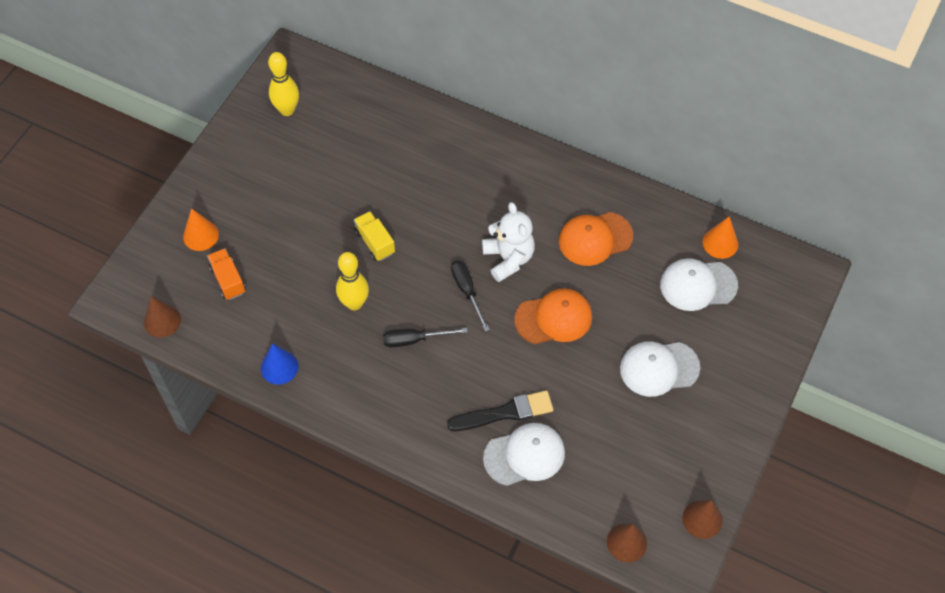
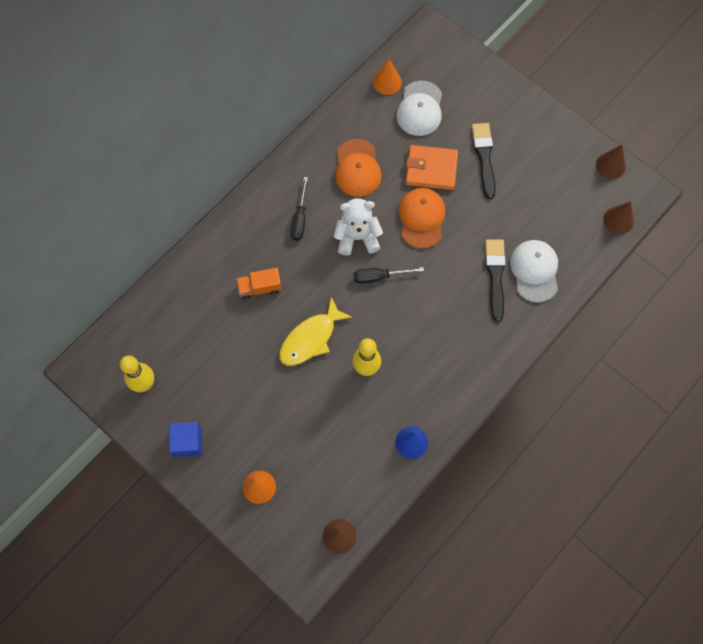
camera: 75 degrees left, 10 degrees up
orange truck [207,248,246,300] -> orange truck moved to [236,268,282,300]
yellow truck [354,211,395,261] -> yellow fish [279,297,352,366]
black screwdriver [383,328,468,347] -> black screwdriver moved to [291,177,308,241]
white cap [620,341,700,397] -> black brush [472,123,496,199]
none -> blue cube [169,422,202,457]
none -> orange wallet [406,145,458,190]

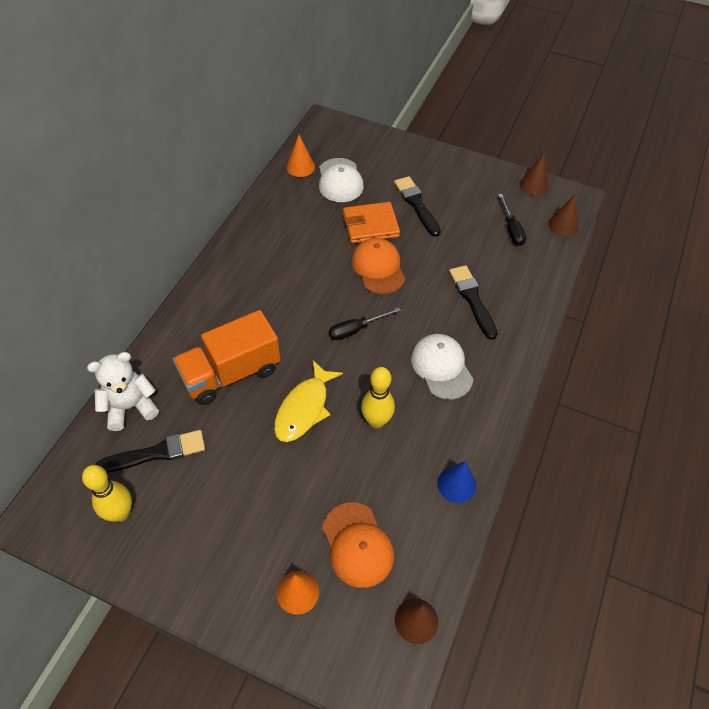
camera: 20 degrees left, 15 degrees down
blue cube [169,422,202,457] -> none
orange truck [236,268,282,300] -> orange truck [173,310,281,405], size x1.97
black screwdriver [291,177,308,241] -> black screwdriver moved to [498,194,526,246]
white teddy bear [334,198,383,256] -> white teddy bear moved to [87,352,159,431]
orange cap [335,139,381,197] -> orange cap moved to [322,502,394,588]
white cap [510,240,558,303] -> white cap moved to [411,334,473,400]
none -> black brush [95,430,205,473]

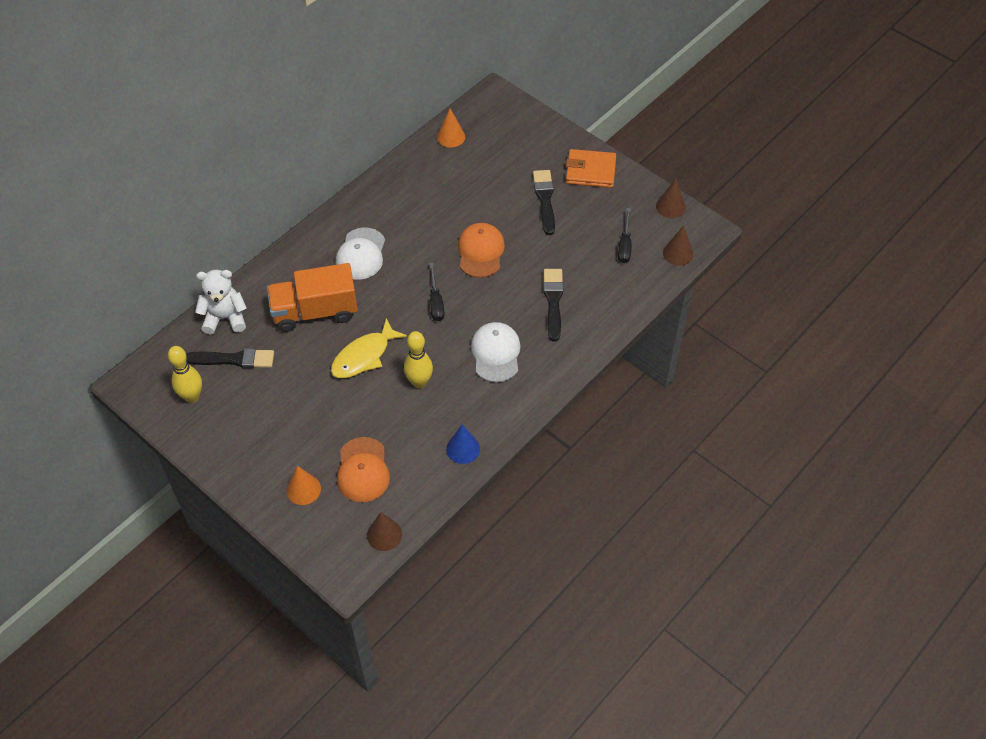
camera: 20 degrees right, 0 degrees up
white cap [319,158,364,202] -> white cap moved to [336,228,385,280]
black screwdriver [329,307,401,340] -> black screwdriver turned 90 degrees counterclockwise [429,263,445,321]
orange wallet [343,202,400,243] -> orange wallet moved to [566,149,616,188]

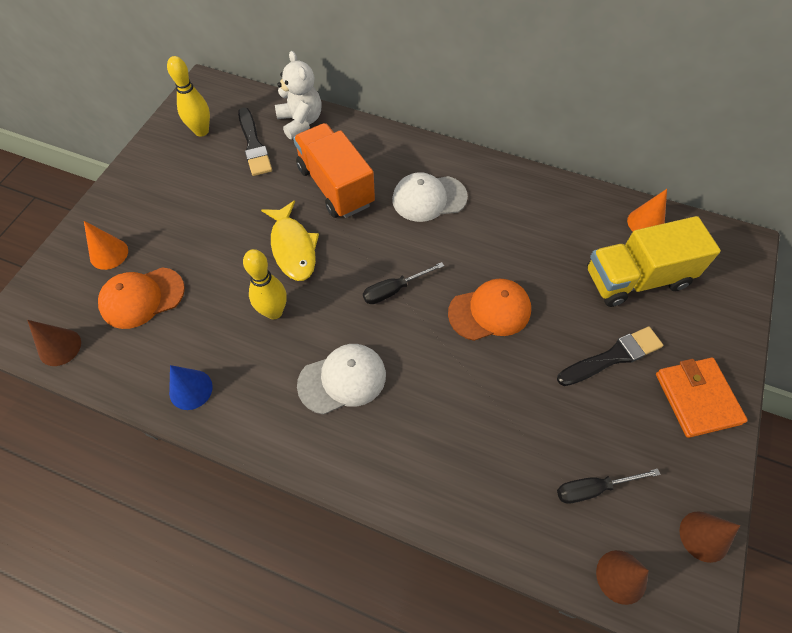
camera: 70 degrees right, 5 degrees up
yellow fish [331,318,407,378] -> yellow fish turned 135 degrees counterclockwise [261,200,319,281]
black brush [543,269,563,341] -> none
none -> yellow truck [587,216,721,307]

